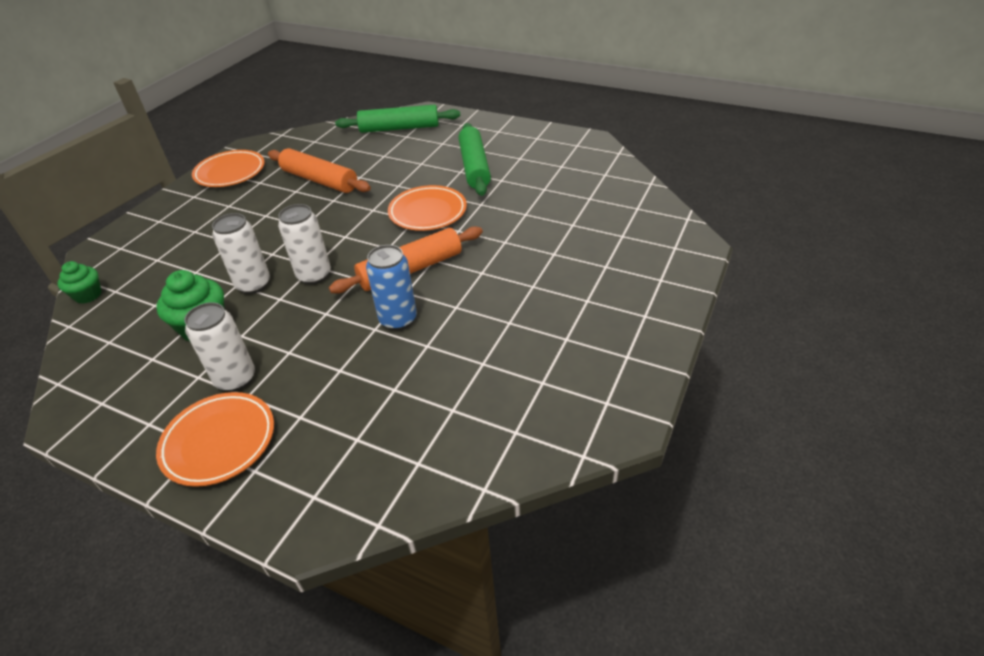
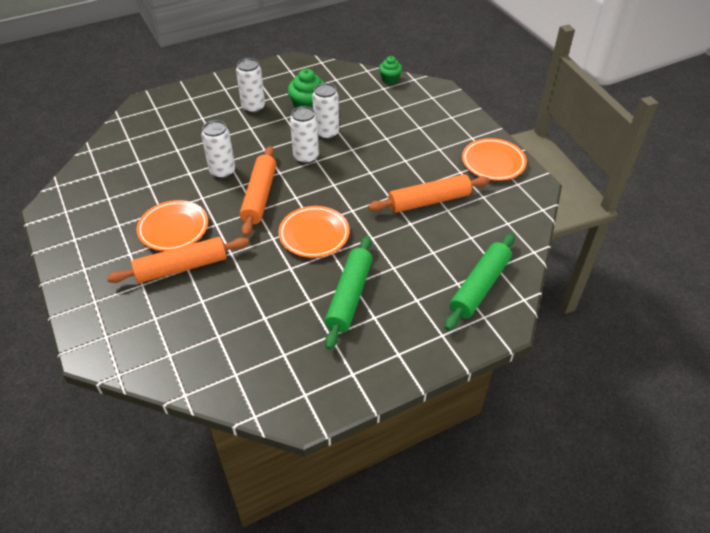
camera: 125 degrees right, 5 degrees up
orange plate [156,392,274,487] -> orange plate moved to [137,200,208,251]
blue can [366,245,417,330] -> white can [201,120,235,179]
green rolling pin [458,123,491,196] -> green rolling pin turned 75 degrees clockwise [325,236,373,350]
none -> orange rolling pin [107,237,249,283]

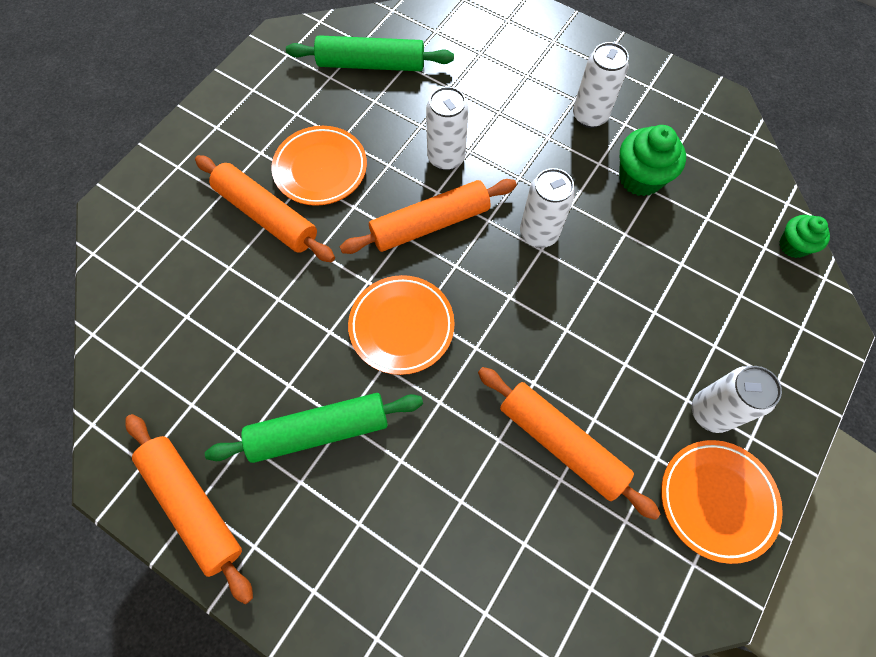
camera: 60 degrees right, 20 degrees up
white can [312,83,339,140] -> white can moved to [692,366,782,433]
green rolling pin [445,233,515,331] -> green rolling pin moved to [286,35,454,71]
none -> orange rolling pin [125,414,253,604]

